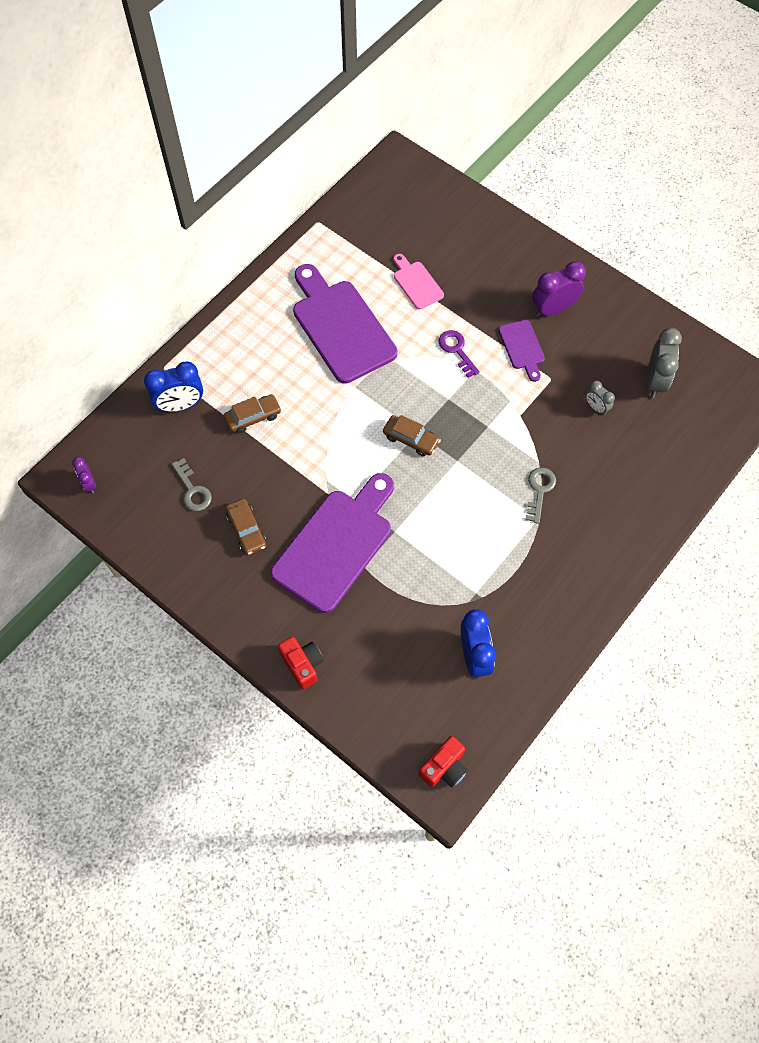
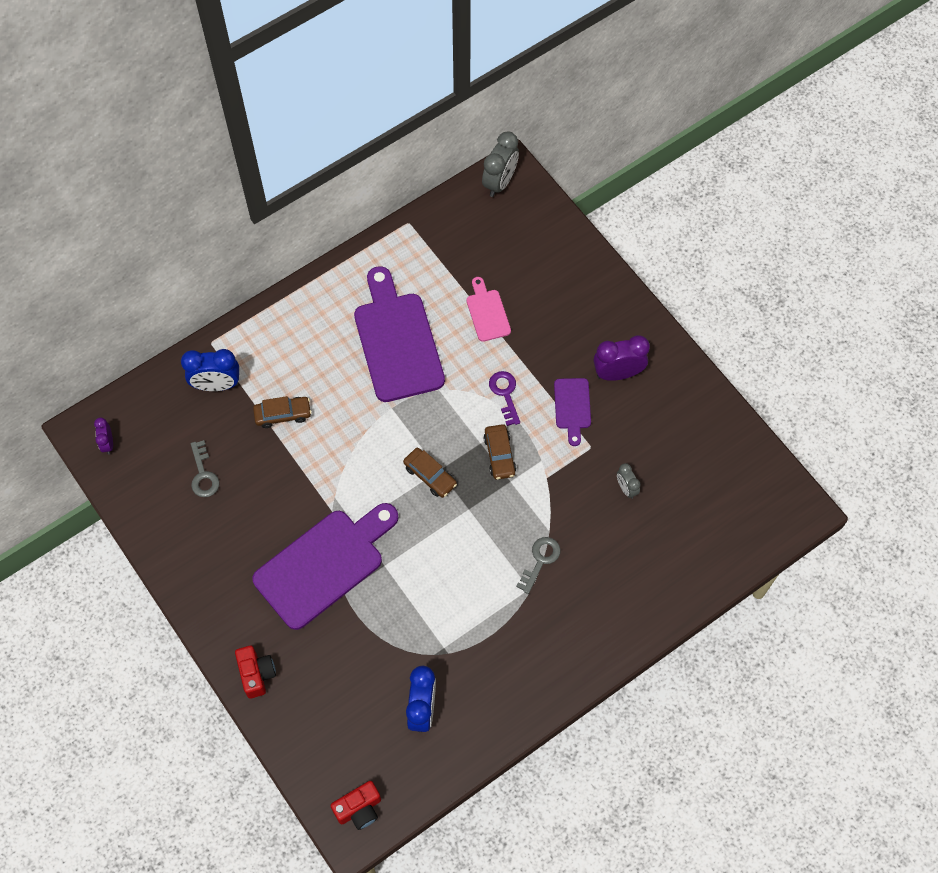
camera: 15 degrees right, 0 degrees up
brown car [226,499,266,555] -> brown car moved to [483,424,516,480]
grey clock [646,328,682,398] -> grey clock moved to [482,131,519,197]

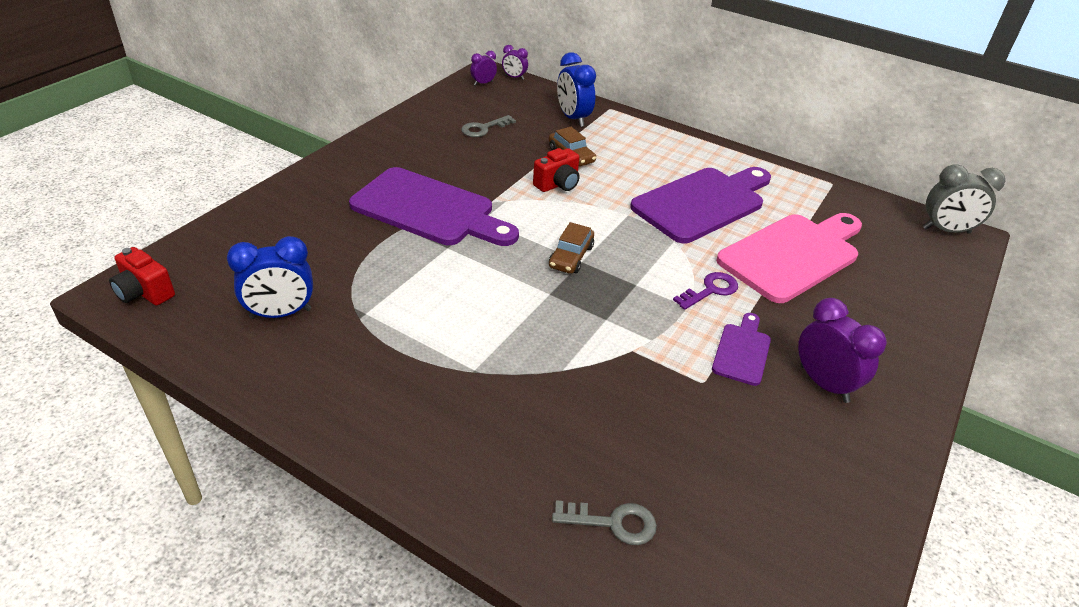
camera: 65 degrees right, 25 degrees down
red camera [235,646,276,699] -> red camera moved to [533,148,580,192]
pink cutting board [467,277,511,342] -> pink cutting board [716,213,862,303], size x2.06
brown car [483,424,516,480] -> none
grey key [516,537,561,594] -> grey key moved to [552,500,657,545]
purple cutting board [554,378,591,446] -> purple cutting board turned 135 degrees clockwise [712,313,771,386]
grey clock [617,463,641,499] -> none
none -> purple clock [502,45,528,80]

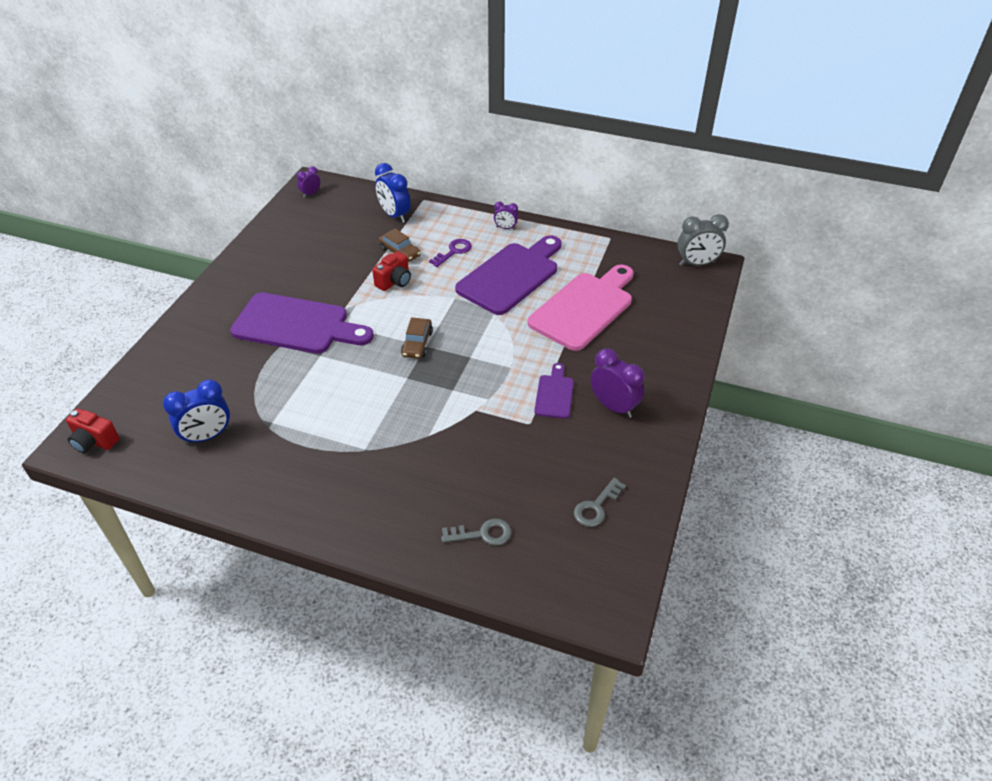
camera: 10 degrees left, 5 degrees up
grey key [461,115,516,137] -> grey key moved to [574,478,626,527]
purple clock [502,45,528,80] -> purple clock moved to [494,202,518,230]
purple key [673,272,738,310] -> purple key moved to [429,239,472,267]

